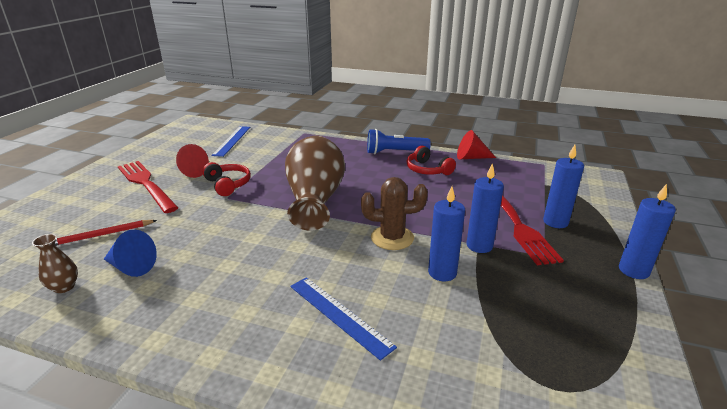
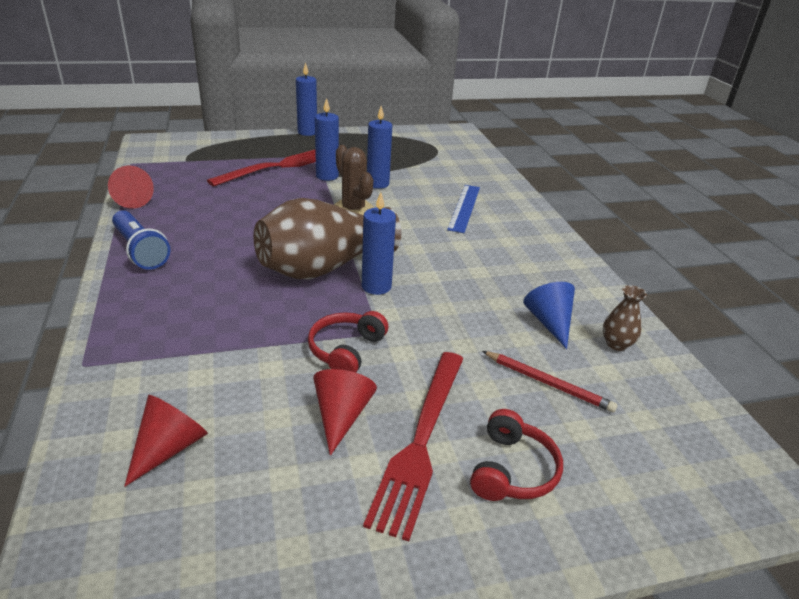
camera: 125 degrees left, 5 degrees up
blue ruler [211,126,250,157] -> red cone [124,395,208,487]
red headphones [407,146,456,175] -> red headphones moved to [470,409,563,501]
blue candle [543,145,584,228] -> blue candle moved to [362,192,396,295]

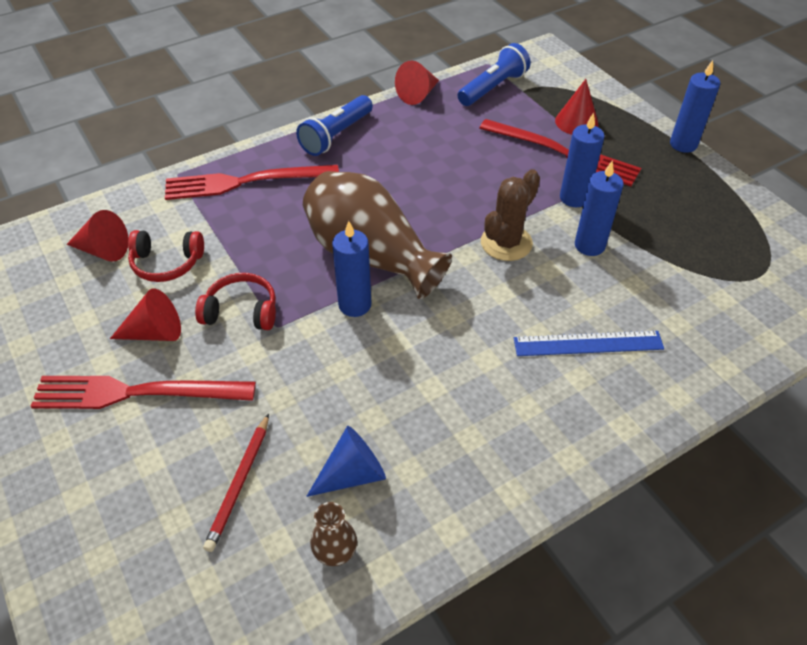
camera: 75 degrees right, 15 degrees up
red headphones [470,409,563,501] -> red headphones moved to [128,230,204,282]
none -> red fork [165,165,339,200]
none -> blue flashlight [457,43,531,106]
none -> red cone [555,79,599,135]

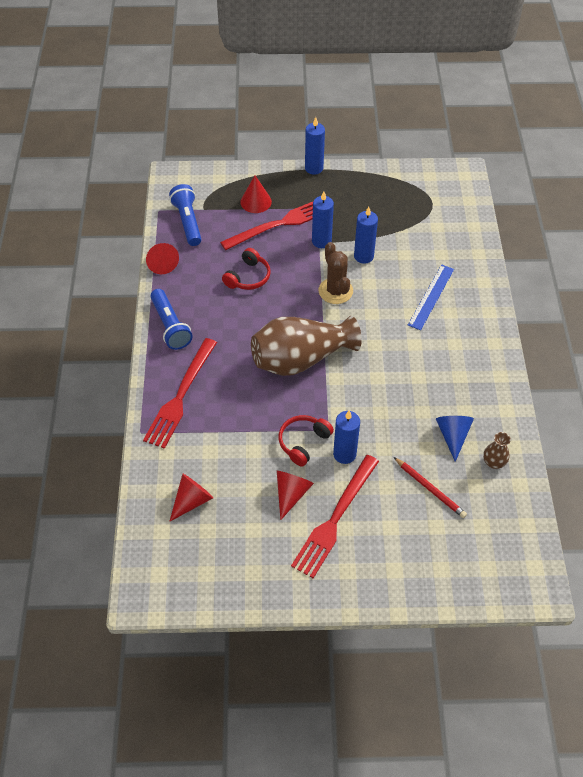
camera: 60 degrees left, 5 degrees up
red headphones [128,230,204,282] -> red headphones moved to [222,248,271,290]
blue candle [332,221,371,317] -> blue candle moved to [333,411,360,464]

